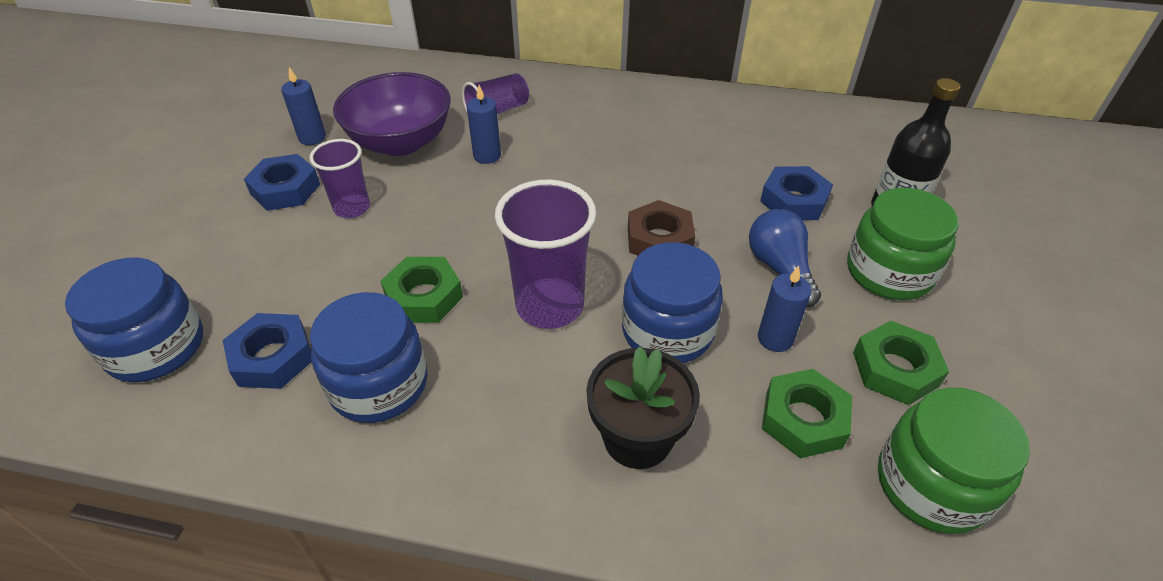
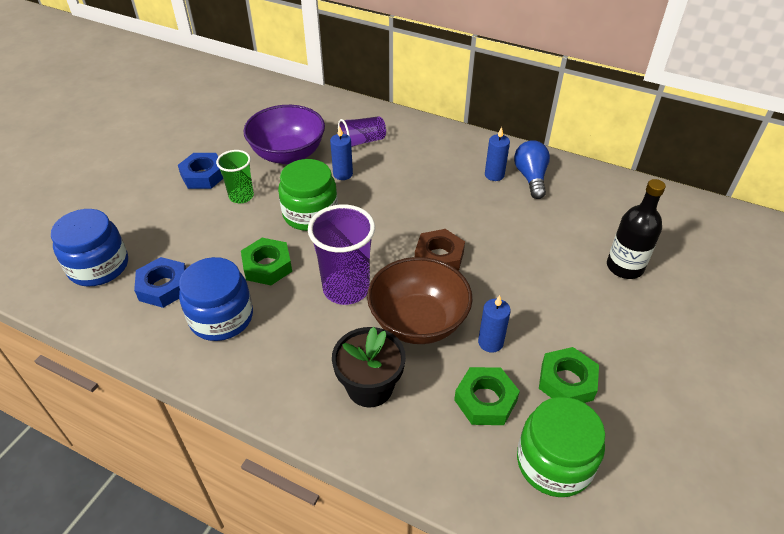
camera: 15 degrees right, 0 degrees up
blue candle [281,67,326,145] -> blue candle moved to [485,127,510,181]
purple cup [309,139,370,218] -> green cup [216,150,254,204]
blue jar [622,242,723,363] -> brown bowl [367,257,472,344]
blue light bulb [749,209,821,307] -> blue light bulb moved to [514,140,550,199]
blue nut [760,166,833,220] -> none
green jar [847,188,959,300] -> green jar moved to [278,159,338,231]

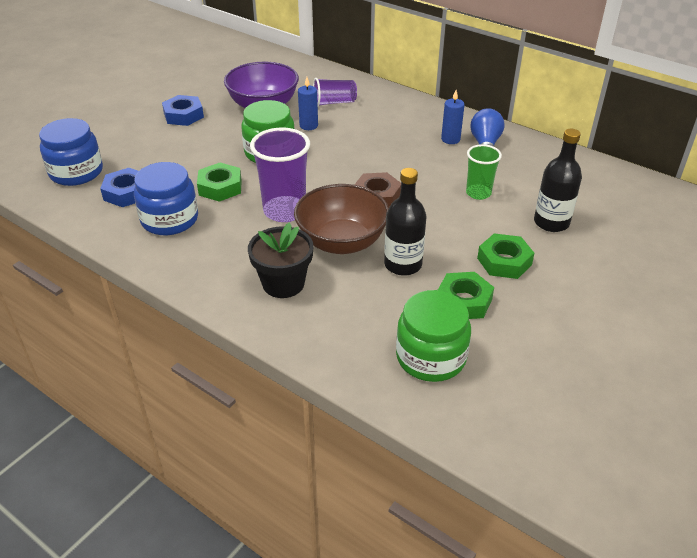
camera: 10 degrees right, 5 degrees down
green cup [216,150,254,204] -> green cup moved to [466,144,502,200]
green nut [454,367,520,425] -> green nut moved to [477,233,535,279]
blue candle [478,295,511,353] -> black bottle [384,168,427,276]

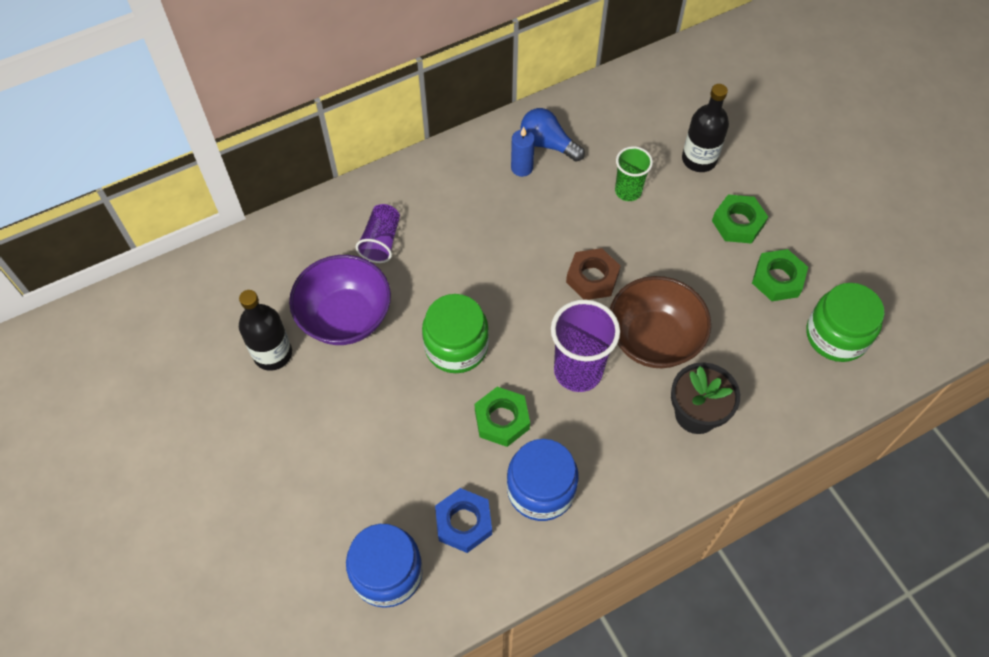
camera: 65 degrees left, 20 degrees up
blue nut [162,95,204,126] -> none
blue candle [298,77,318,130] -> none
black bottle [384,168,427,276] -> black bottle moved to [239,290,292,371]

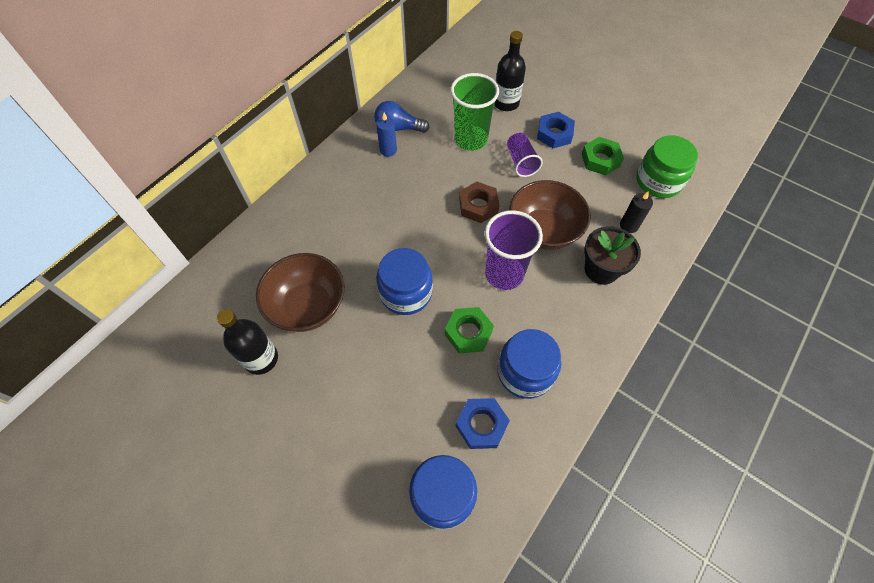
camera: 25 degrees left, 0 degrees up
purple bowl [289,255,391,345] -> brown bowl [256,253,344,332]
purple cup [356,204,400,263] -> purple cup moved to [507,133,543,177]
green jar [422,294,489,373] -> blue jar [376,248,433,315]
green cup [615,146,653,201] -> green cup [450,73,499,151], size x1.64
green nut [712,194,768,244] -> blue nut [537,112,575,148]
none -> black candle [620,191,653,233]

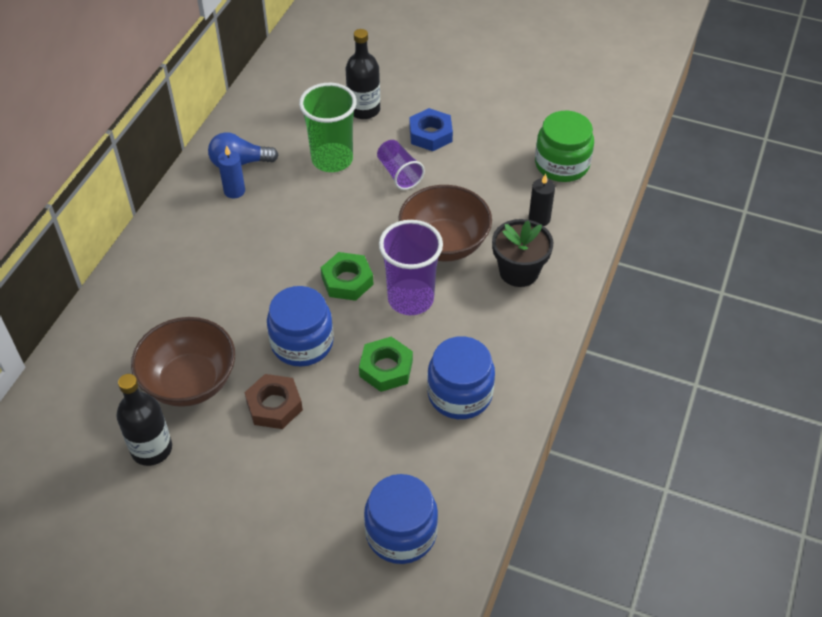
camera: 15 degrees left, 10 degrees down
blue nut [456,398,510,449] -> none
brown nut [459,182,500,223] -> brown nut moved to [244,374,303,429]
green nut [582,137,624,176] -> green nut moved to [321,252,373,301]

